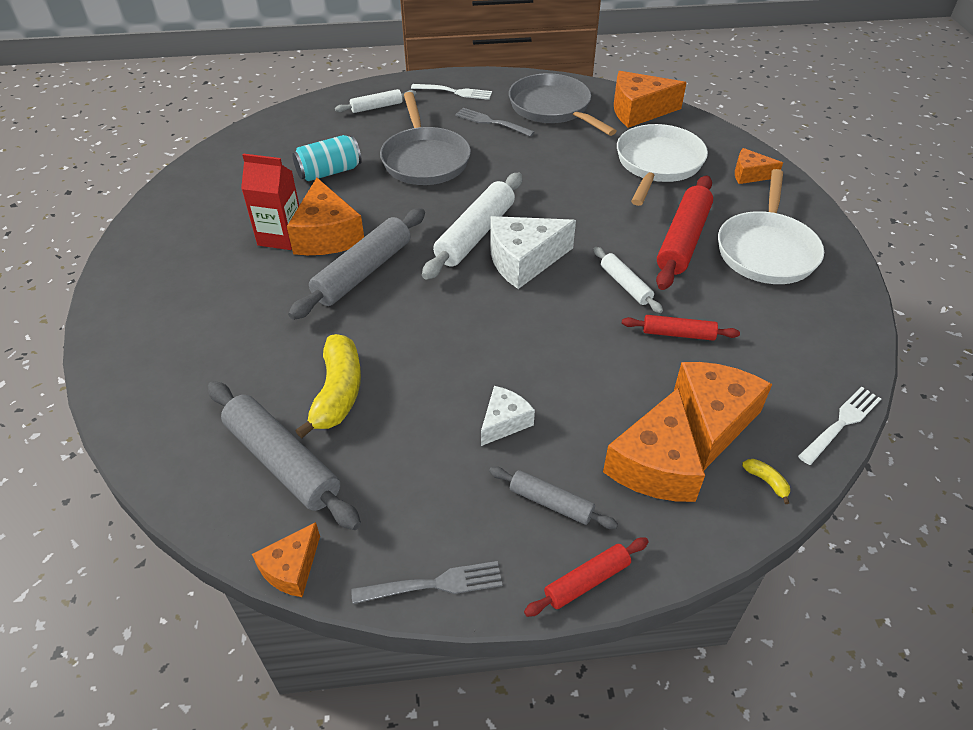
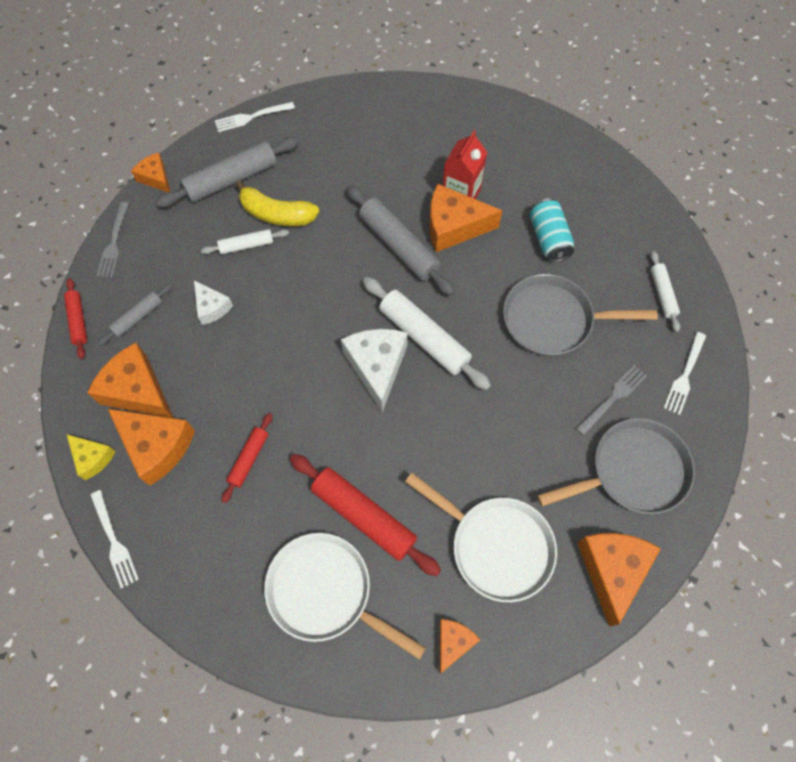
camera: 105 degrees right, 20 degrees up
white rolling pin [594,247,663,313] -> white rolling pin moved to [201,229,289,254]
yellow banana [742,459,790,504] -> yellow cheese [66,434,116,480]
none -> white fork [215,102,295,132]

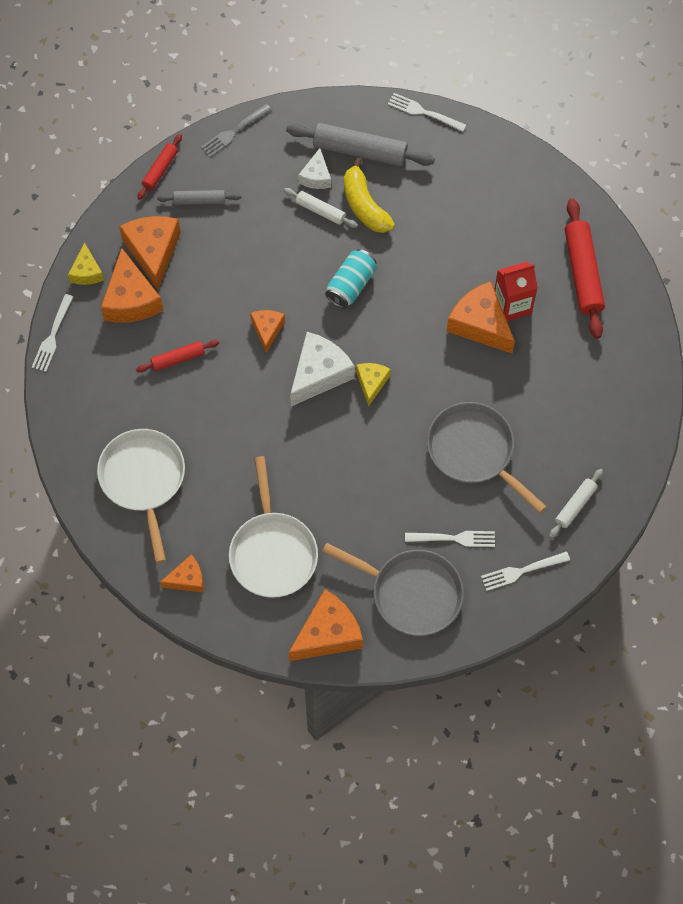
camera: 45 degrees right, 0 degrees up
orange cheese [131,153,170,192] -> orange cheese moved to [250,310,285,353]
white cheese [194,280,233,325] -> white cheese moved to [298,148,331,189]
red rolling pin [290,454,441,576] -> red rolling pin moved to [565,198,605,339]
grey rolling pin [346,185,455,296] -> none
white rolling pin [363,277,491,390] -> yellow cheese [356,363,391,406]
turquoise can [530,198,574,262] -> turquoise can moved to [325,249,377,308]
grey fork [576,365,647,436] -> white fork [405,531,495,547]

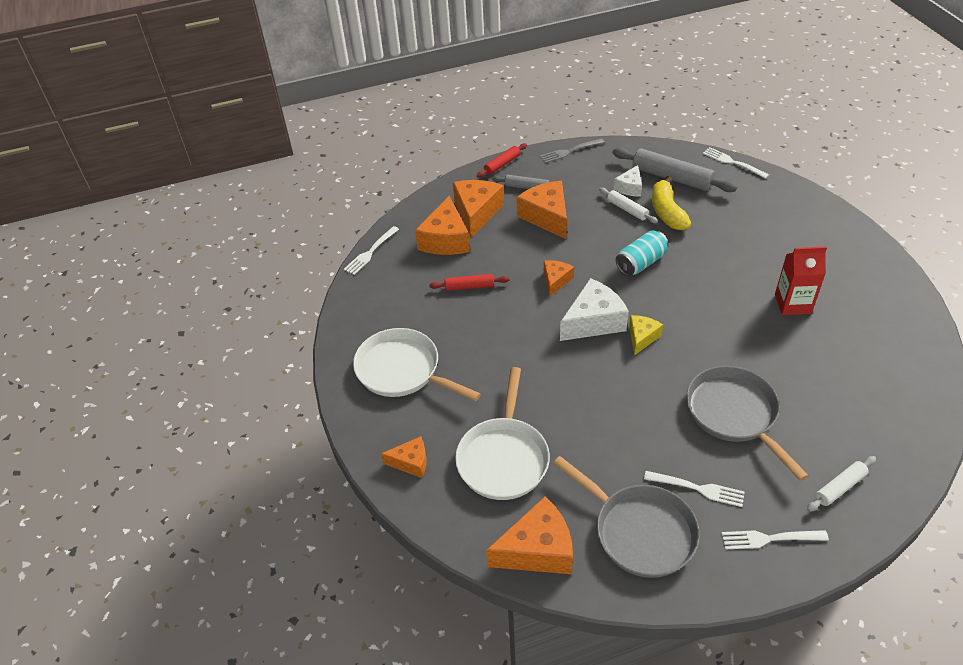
camera: 20 degrees right, 20 degrees down
yellow cheese [68,242,104,285] -> none
white pan [97,429,185,563] -> white pan turned 60 degrees counterclockwise [353,328,481,401]
orange cheese [446,281,515,353] -> orange cheese moved to [516,181,567,239]
red rolling pin [565,198,605,339] -> none

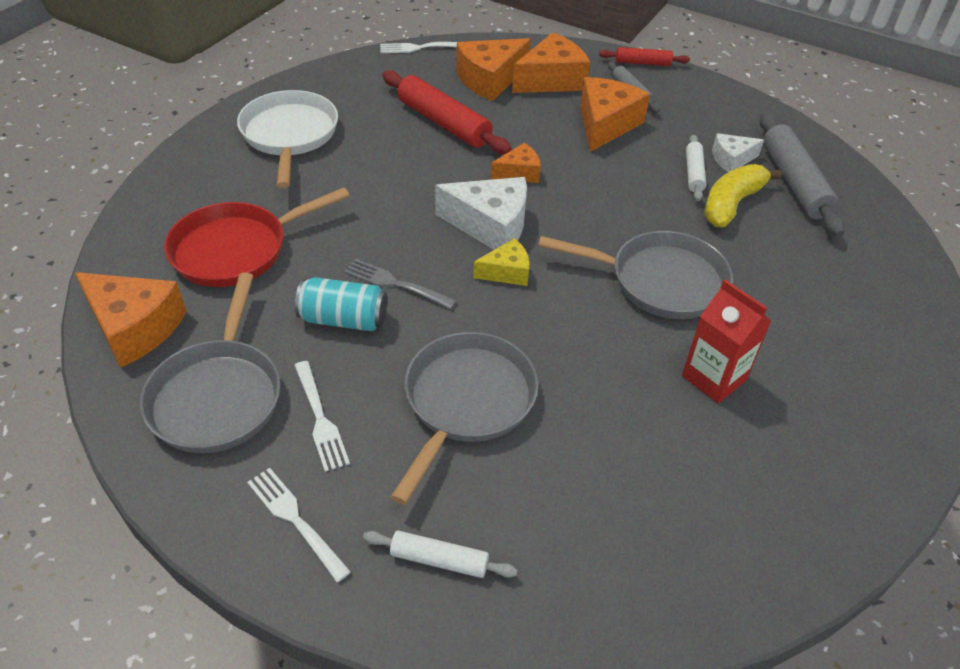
camera: 45 degrees right, 0 degrees up
orange cheese [381,436,426,478] -> none
red rolling pin [429,274,509,291] -> red rolling pin [382,70,512,154], size x1.82
white pan [455,367,550,500] -> red pan [164,188,350,287]
grey fork [540,138,605,163] -> grey fork moved to [344,259,456,309]
turquoise can [615,230,669,276] -> turquoise can moved to [295,277,387,332]
white fork [703,147,769,179] -> none
none -> grey pan [538,231,733,319]

